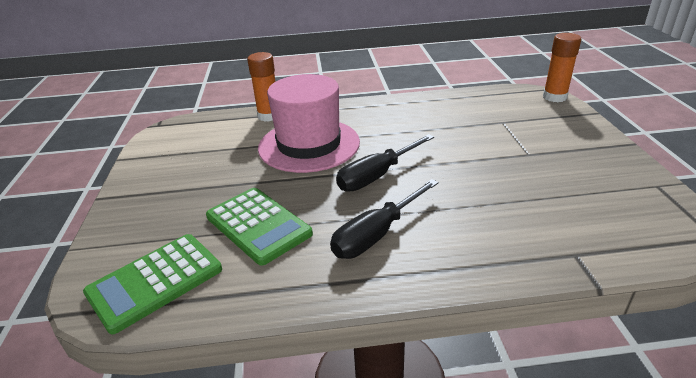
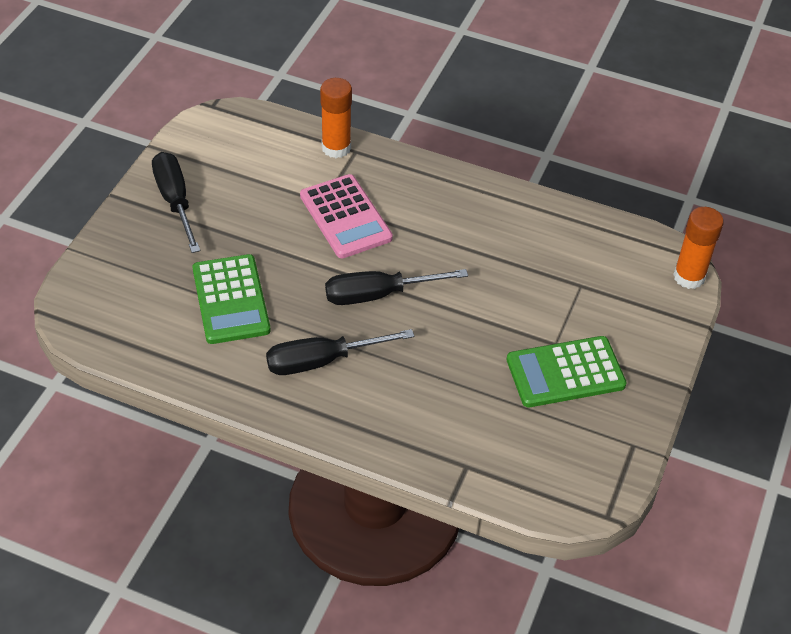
camera: 25 degrees right, 15 degrees up
green calculator [83,234,222,334] -> green calculator moved to [507,336,627,407]
pink hat [258,74,360,173] -> pink calculator [300,174,393,258]
none -> black screwdriver [152,152,200,253]

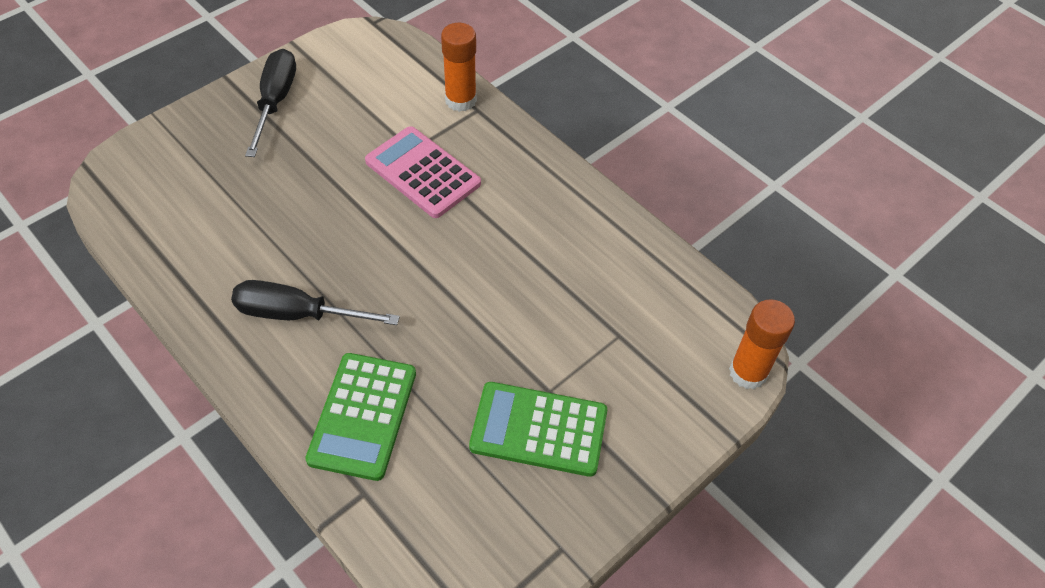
camera: 25 degrees right, 5 degrees up
green calculator [192,254,271,344] -> green calculator moved to [305,353,416,481]
pink calculator [300,174,393,258] -> pink calculator turned 135 degrees clockwise [365,126,481,218]
black screwdriver [325,269,468,305] -> none

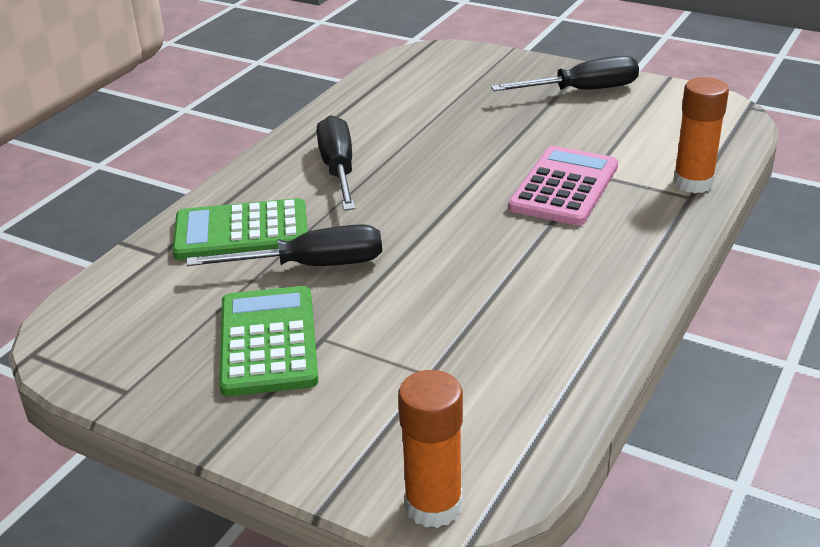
camera: 75 degrees right, 20 degrees down
none -> black screwdriver [186,224,382,266]

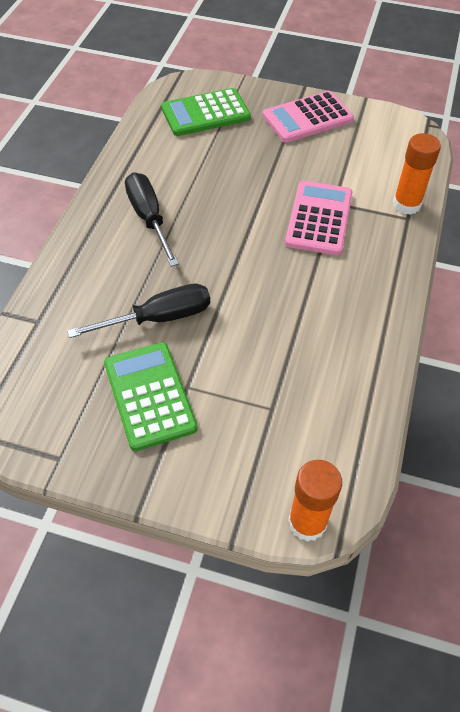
camera: 15 degrees left, 20 degrees up
green calculator [172,198,307,260] -> green calculator moved to [161,88,251,136]
black screwdriver [491,56,639,91] -> pink calculator [263,91,354,143]

